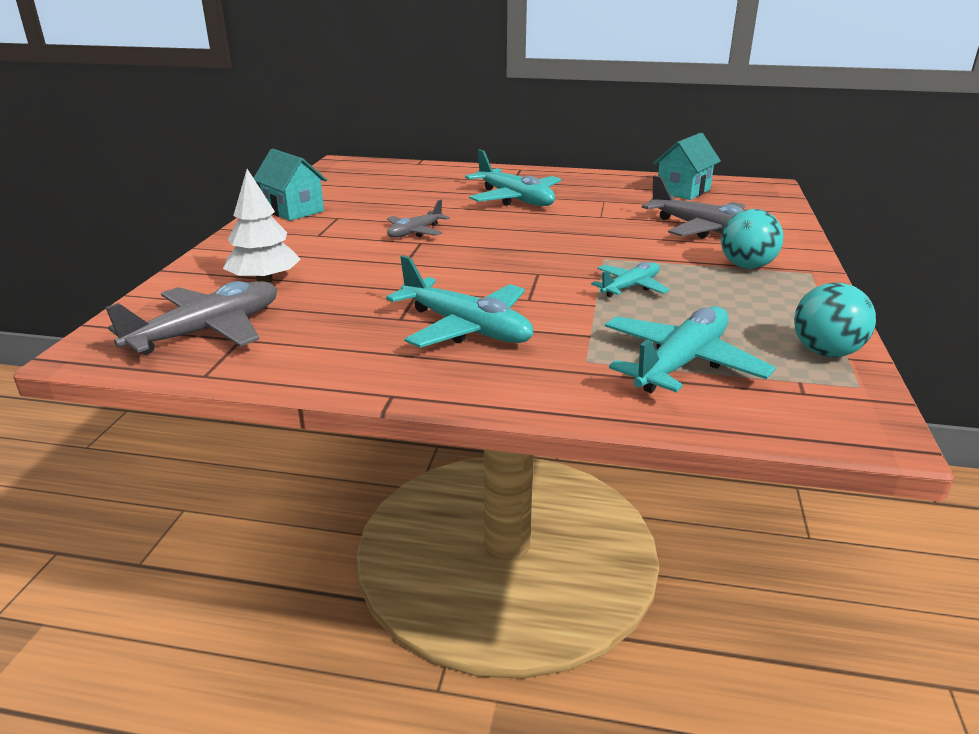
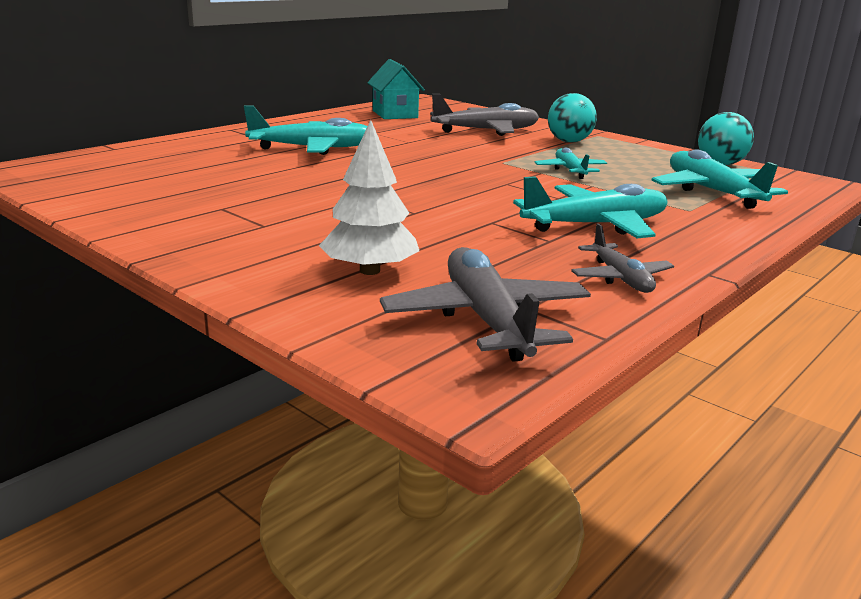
camera: 60 degrees left, 5 degrees down
turquoise house [254,149,327,221] -> none
grey plane [387,200,450,238] -> grey plane moved to [571,223,674,293]

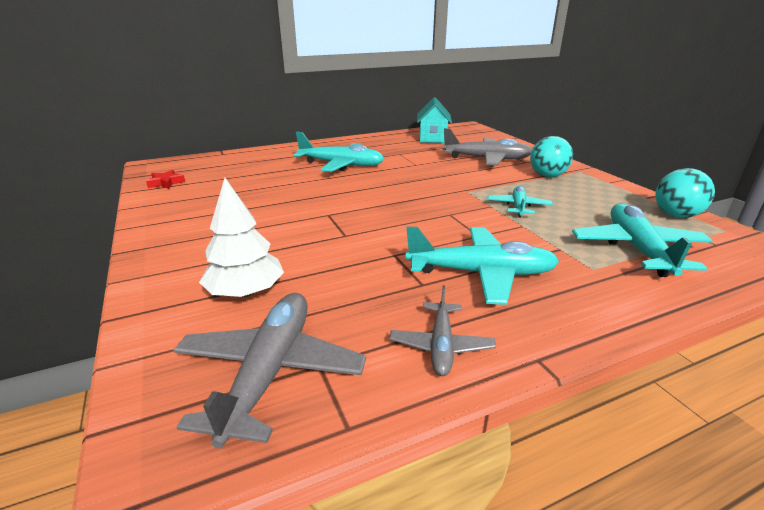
camera: 25 degrees right, 5 degrees up
none -> red star [146,170,185,189]

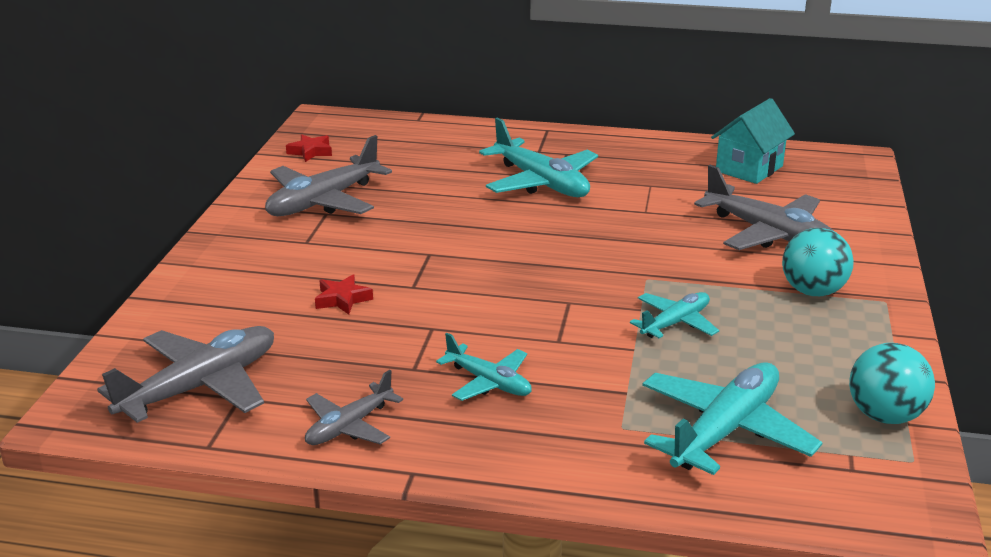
camera: 35 degrees right, 0 degrees up
white tree [199,178,284,297] -> none
turquoise plane [406,227,559,305] -> turquoise plane [436,333,532,401], size x0.58
none -> grey plane [265,135,392,216]
none -> red star [315,274,373,315]

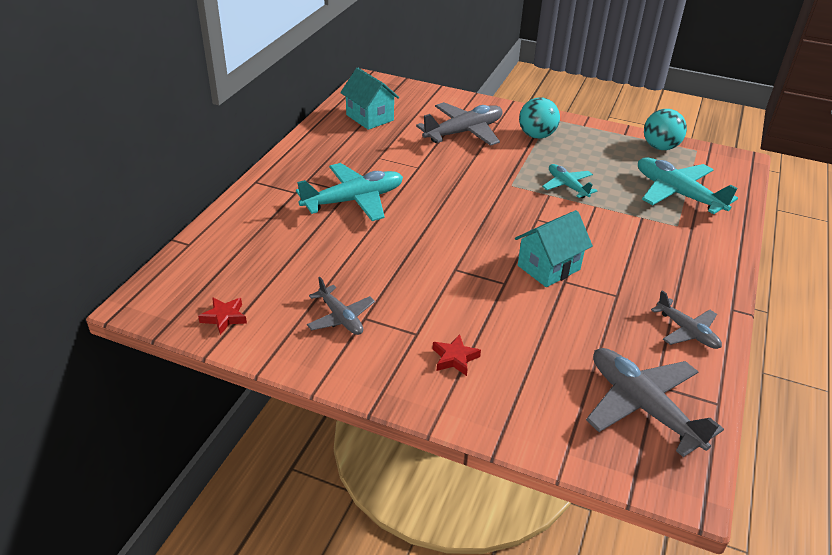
camera: 80 degrees left, 10 degrees up
grey plane [265,135,392,216] -> grey plane [307,277,375,335], size x0.58
red star [315,274,373,315] -> red star moved to [433,334,481,376]
turquoise plane [436,333,532,401] -> none
none -> turquoise house [515,210,593,287]

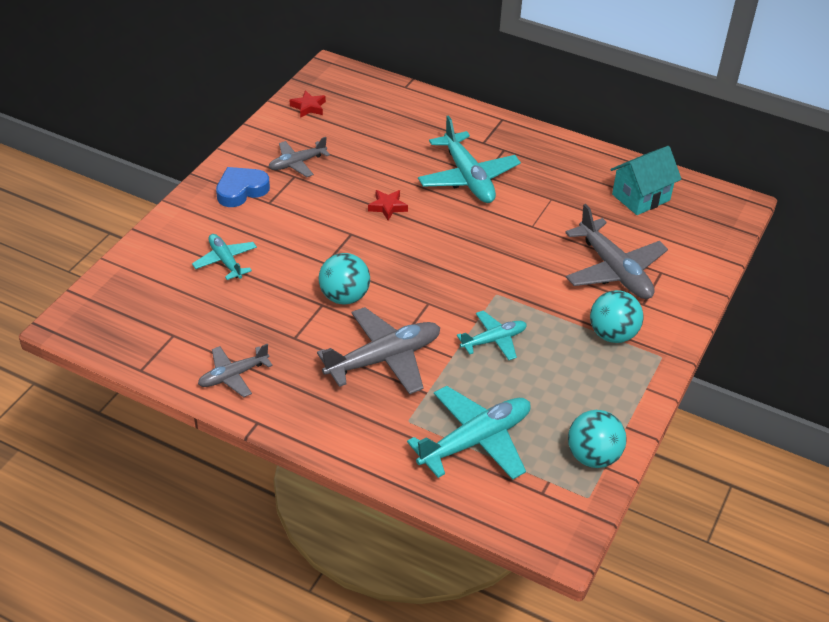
camera: 95 degrees right, 5 degrees up
red star [433,334,481,376] -> red star moved to [368,190,408,220]
turquoise house [515,210,593,287] -> turquoise ball [319,253,370,305]
grey plane [586,348,724,457] -> grey plane moved to [317,307,440,395]
none -> turquoise plane [192,234,257,280]
none -> blue heart [216,167,270,207]

